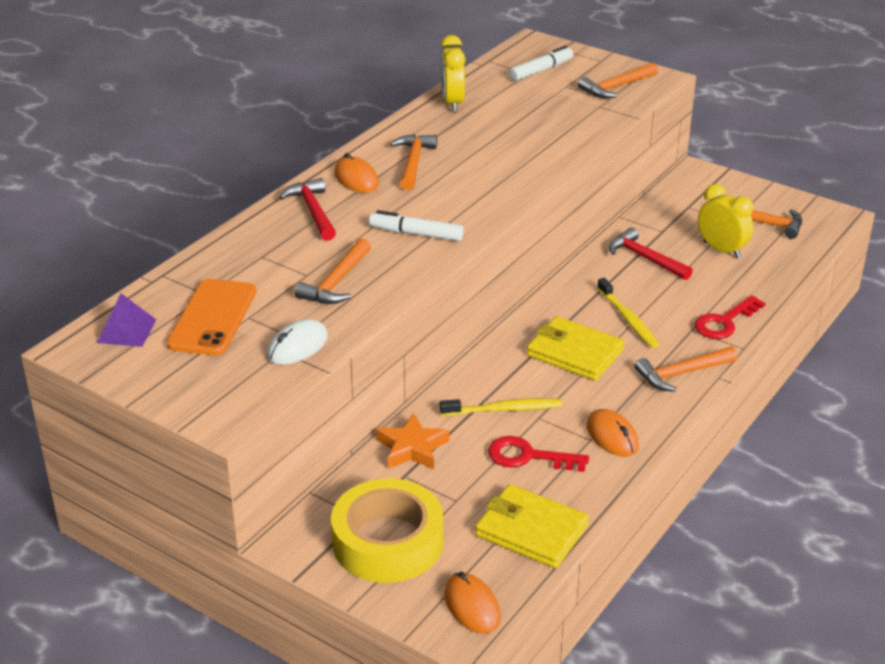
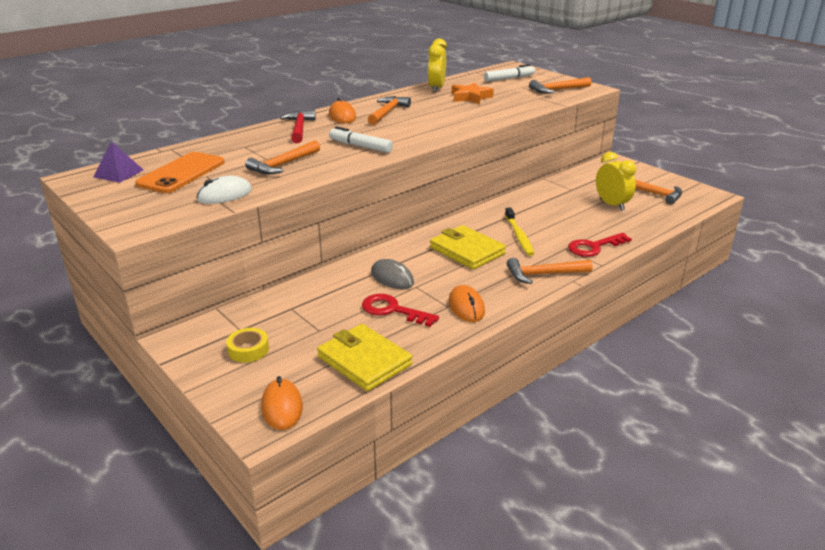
camera: 15 degrees right, 5 degrees down
yellow tape [331,478,443,583] -> yellow tape [226,328,269,363], size x0.45
orange star [376,413,449,470] -> orange star moved to [452,82,494,104]
yellow toothbrush [440,398,562,416] -> grey mouse [371,259,414,289]
red hammer [609,227,693,280] -> none

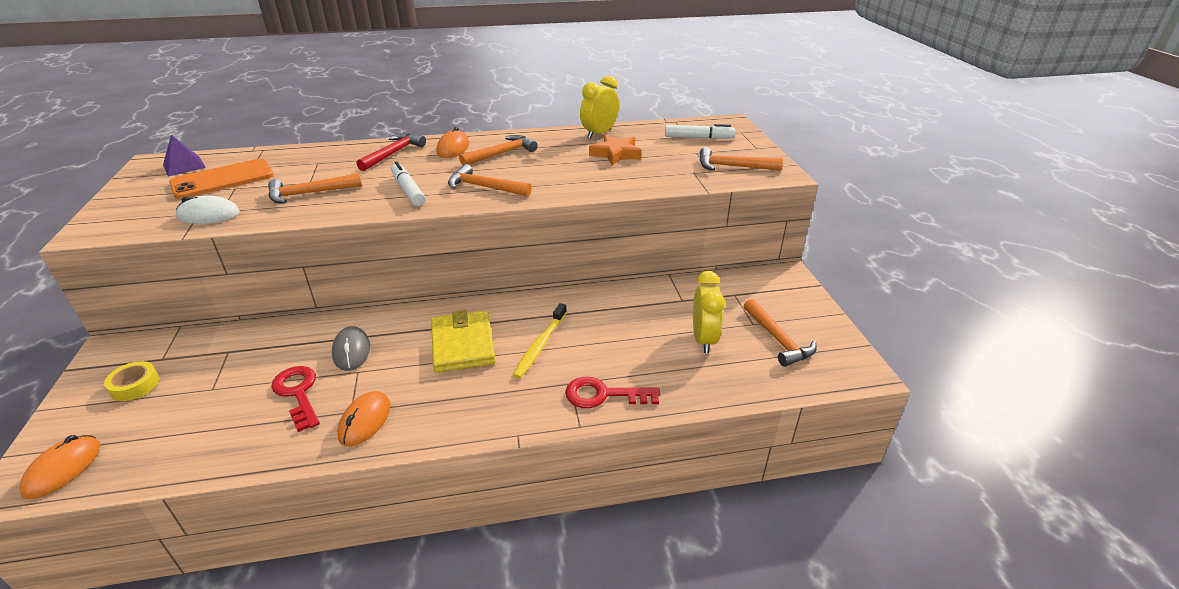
camera: 30 degrees right, 5 degrees up
yellow wallet [317,324,413,391] -> none
orange hammer [507,258,592,284] -> orange hammer moved to [448,164,532,197]

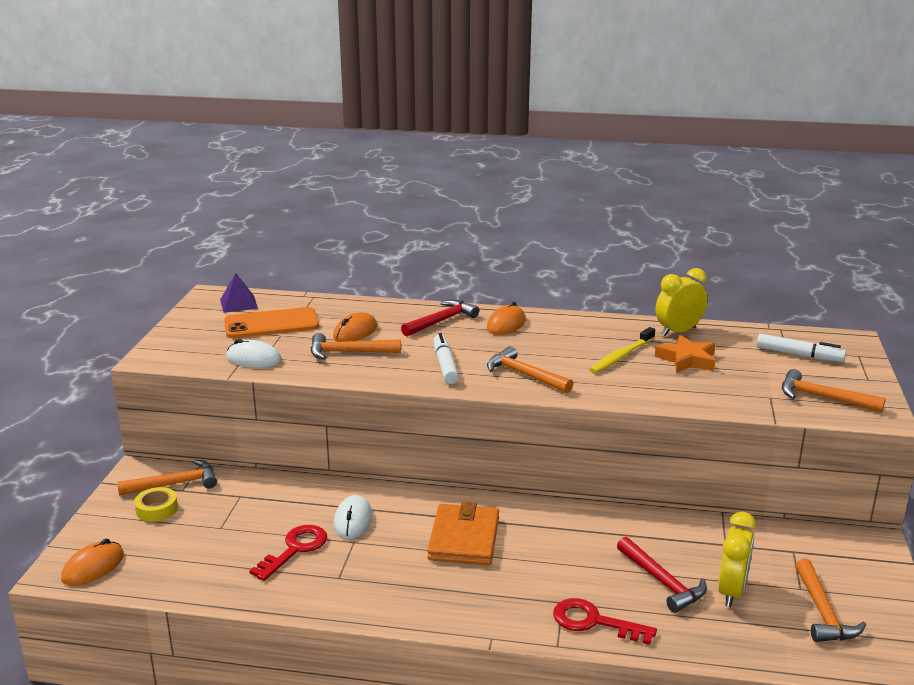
camera: 20 degrees right, 10 degrees down
red key [271,366,320,432] -> red key turned 45 degrees clockwise [249,525,327,581]
grey mouse [332,326,370,371] -> white mouse [334,495,372,539]
orange mouse [337,391,391,446] -> orange mouse moved to [333,312,377,342]
yellow wallet [431,310,496,373] -> orange wallet [427,502,499,565]
orange hammer [459,135,538,165] -> orange hammer moved to [117,460,217,496]
yellow toothbrush [513,303,567,379] -> yellow toothbrush moved to [590,327,655,374]
none -> red hammer [617,537,707,613]

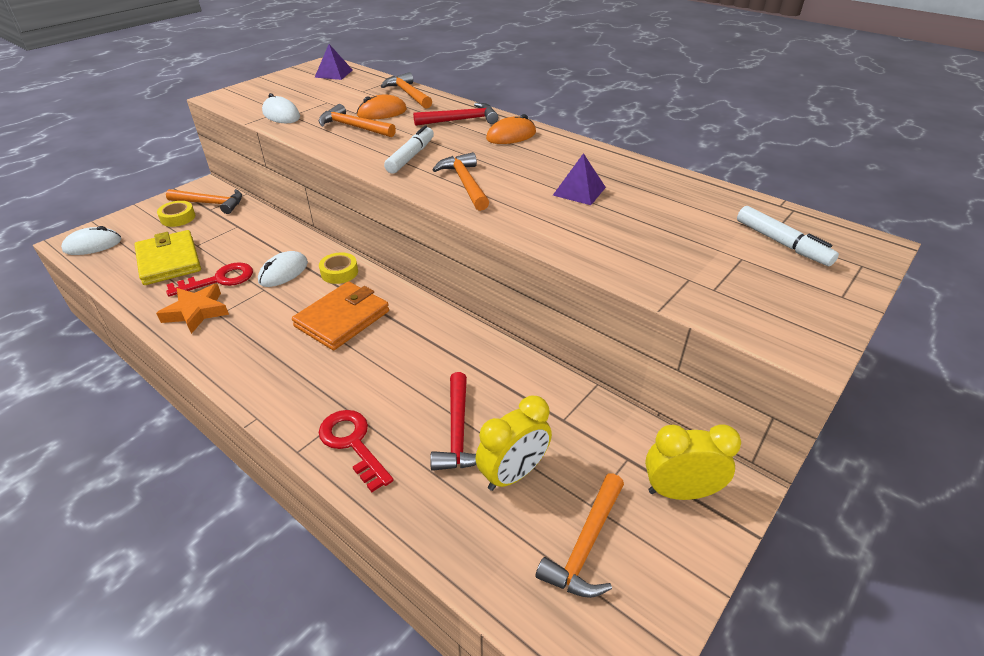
camera: 30 degrees right, 15 degrees up
orange mouse [61,539,124,586] -> white mouse [61,226,122,255]
orange phone [224,307,319,338] -> none
yellow toothbrush [590,327,655,374] -> purple pyramid [553,153,606,205]
orange star [655,335,715,373] -> orange star moved to [156,284,229,334]
yellow clock [656,268,707,336] -> yellow clock moved to [645,425,741,500]
orange hammer [782,369,886,412] -> orange hammer moved to [381,72,432,108]
none -> yellow wallet [134,230,201,285]
none -> yellow tape [319,252,358,284]

